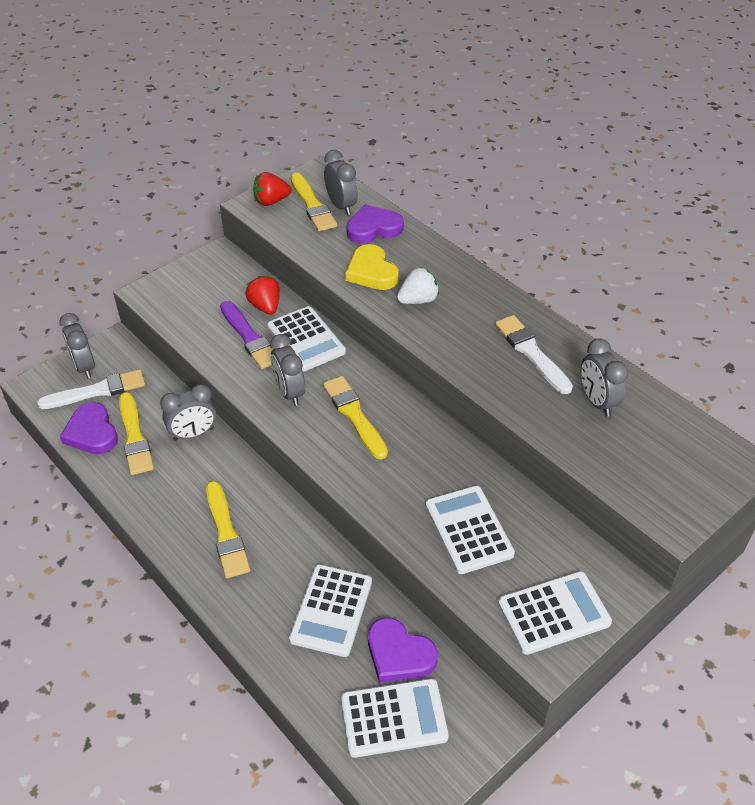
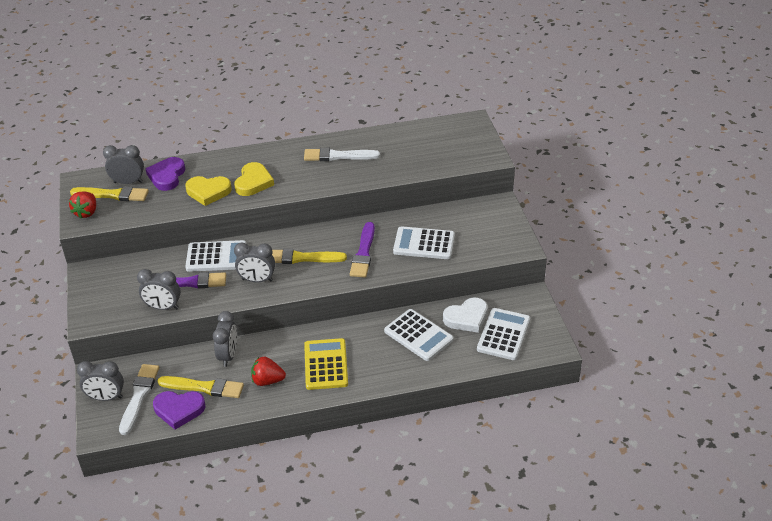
camera: 60 degrees left, 5 degrees down
yellow brush [206,481,250,578] -> yellow calculator [304,338,348,390]
red strawberry [245,276,280,315] -> red strawberry moved to [251,356,286,386]
purple heart [368,618,438,683] -> white heart [443,297,488,333]
white strawberry [397,267,439,304] -> yellow heart [234,162,274,196]
white calculator [498,571,612,655] -> none
grey clock [581,339,628,416] -> grey clock moved to [137,269,181,310]
none -> purple brush [350,222,375,277]

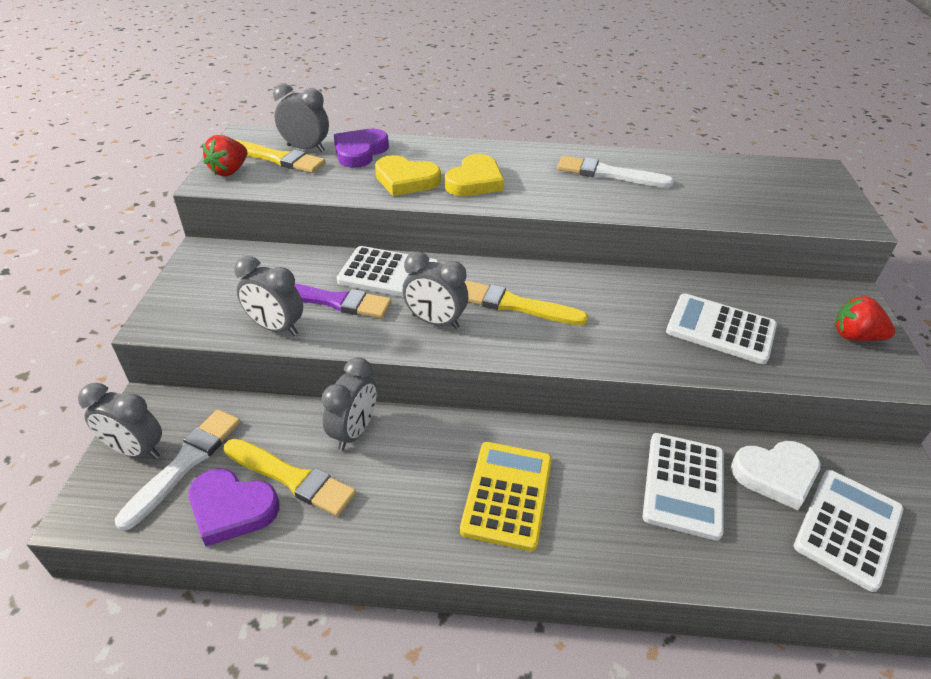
camera: 15 degrees right, 0 degrees up
red strawberry [251,356,286,386] -> red strawberry moved to [834,296,895,341]
purple brush [350,222,375,277] -> none
white calculator [384,309,454,361] -> white calculator turned 45 degrees clockwise [643,433,724,541]

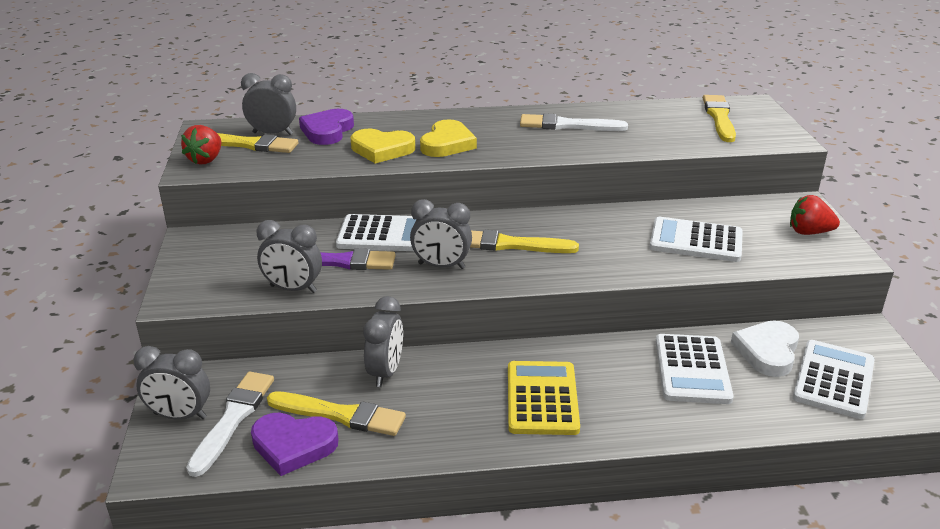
camera: 10 degrees left, 10 degrees down
white heart [731,441,821,510] -> white heart turned 135 degrees clockwise [731,321,799,377]
none -> yellow brush [703,95,736,142]

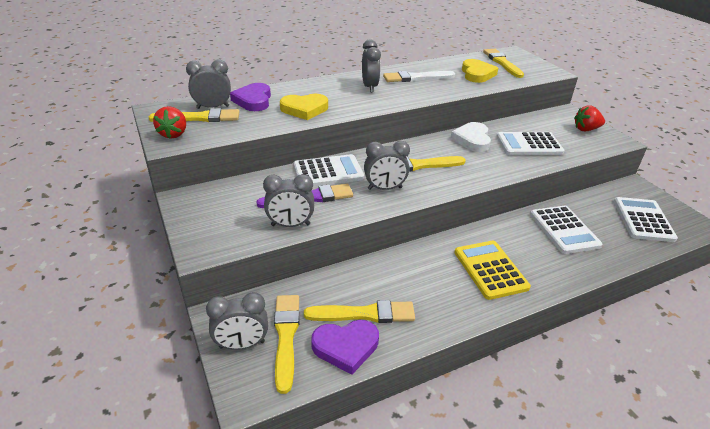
camera: 20 degrees left, 5 degrees up
white brush [186,372,274,477] -> yellow brush [274,295,300,394]
grey clock [363,296,403,387] -> grey clock moved to [362,40,381,92]
yellow heart [420,119,477,157] -> yellow heart moved to [462,59,498,83]
white heart [731,321,799,377] -> white heart moved to [450,122,491,152]

